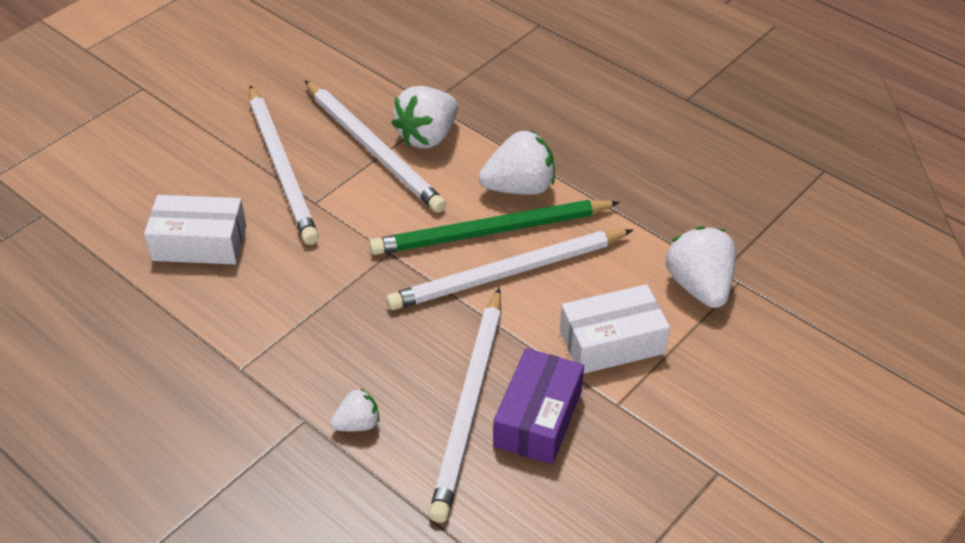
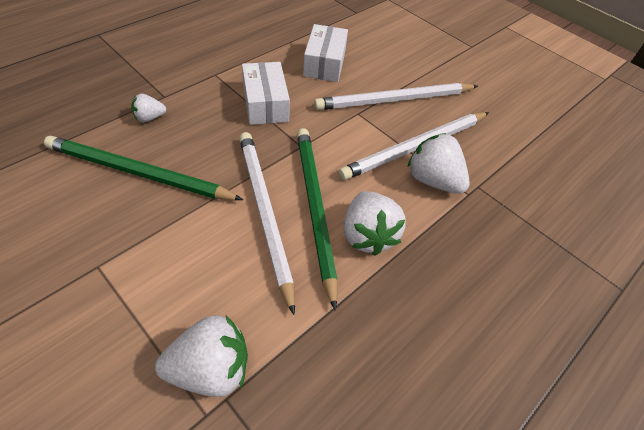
camera: 90 degrees right, 5 degrees up
white strawberry [331,388,380,431] -> white strawberry turned 90 degrees clockwise [131,94,166,122]
white pencil [429,288,501,523] -> green pencil [44,136,243,200]
purple box [493,348,584,465] -> none
white box [560,284,670,374] -> white box moved to [242,62,290,125]

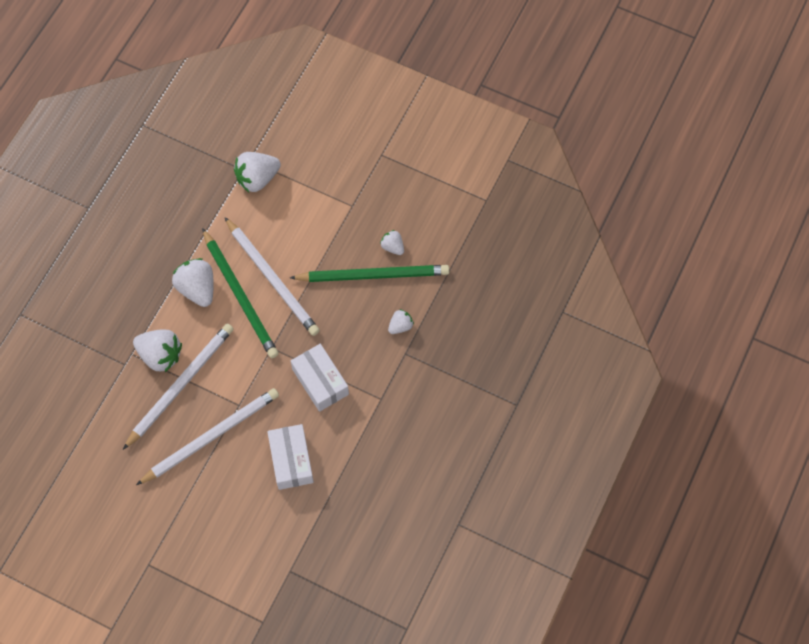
camera: 165 degrees right, 15 degrees up
none -> white strawberry [380,230,404,255]

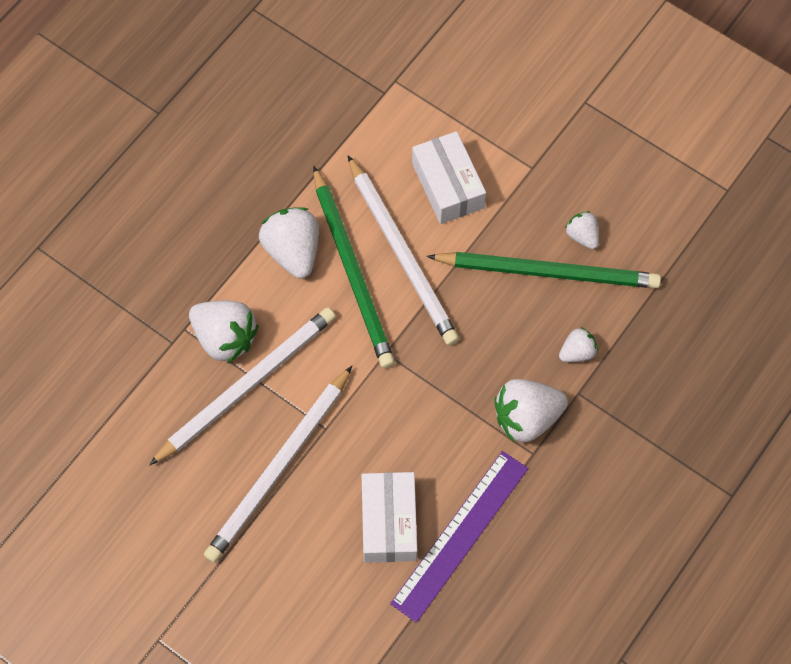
camera: 10 degrees right, 0 degrees up
white pencil [136,388,279,485] -> white pencil turned 150 degrees clockwise [204,366,352,563]
white strawberry [234,152,281,192] -> white strawberry moved to [494,379,568,442]
white box [291,344,349,412] -> white box moved to [412,131,486,224]
none -> purple ruler [390,451,528,623]

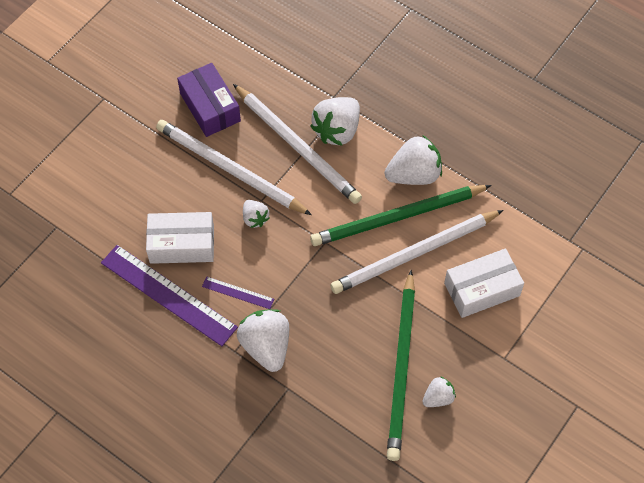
camera: 90 degrees right, 5 degrees down
white strawberry [559,327,598,362] -> white strawberry moved to [243,200,270,228]
none -> purple box [177,63,241,137]
none -> purple ruler [202,276,274,309]

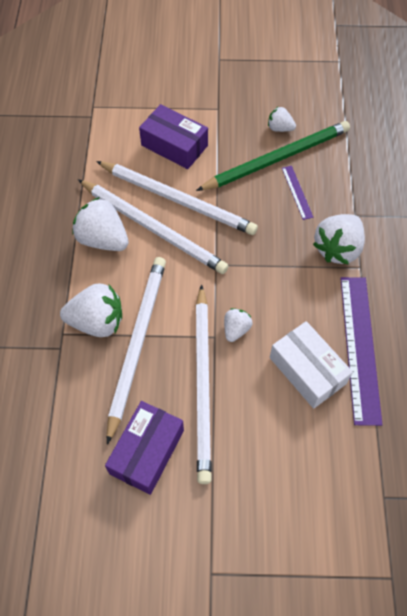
camera: 125 degrees left, 0 degrees up
purple ruler [202,276,274,309] -> purple ruler moved to [282,166,314,220]
green pencil [310,185,492,246] -> white pencil [78,179,228,274]
white box [444,248,524,318] -> purple box [139,104,208,169]

